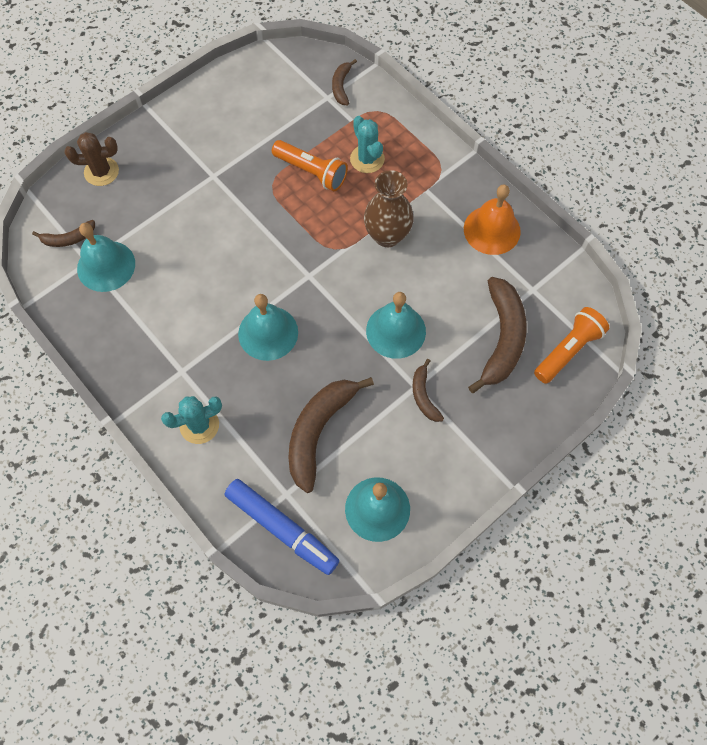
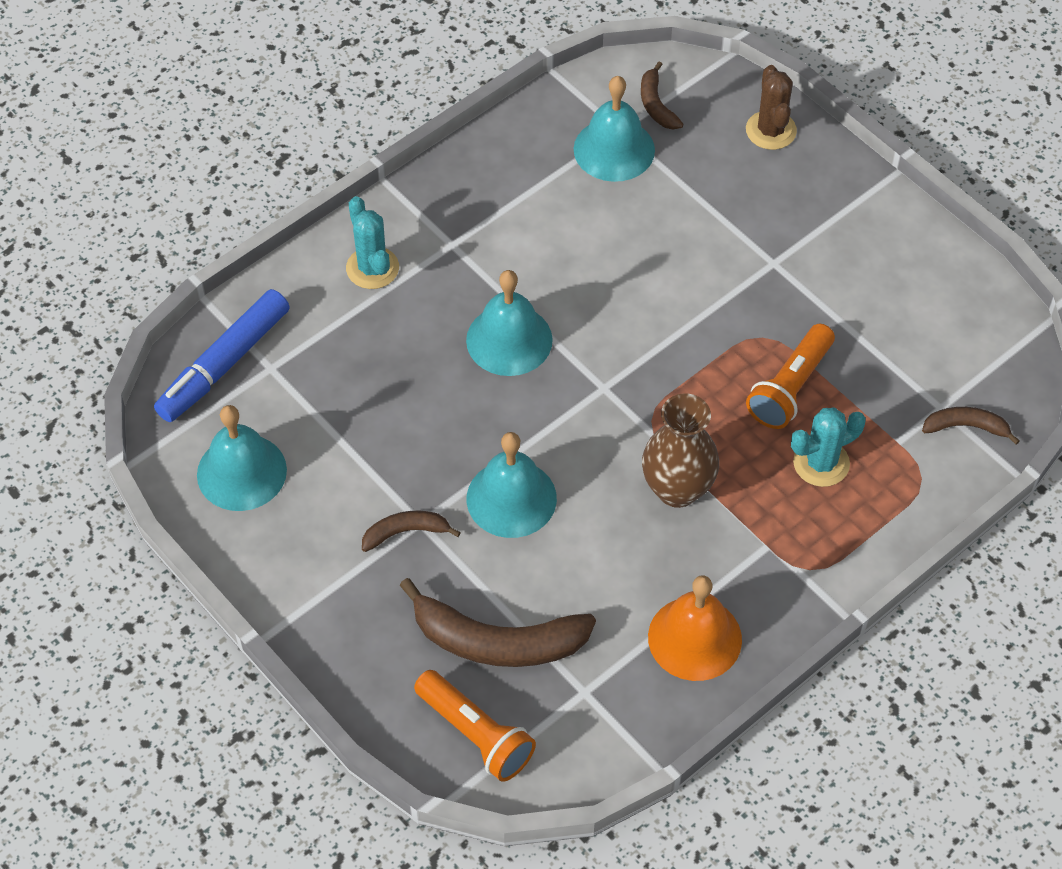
camera: 90 degrees right, 10 degrees down
brown banana [288,377,374,493] -> none

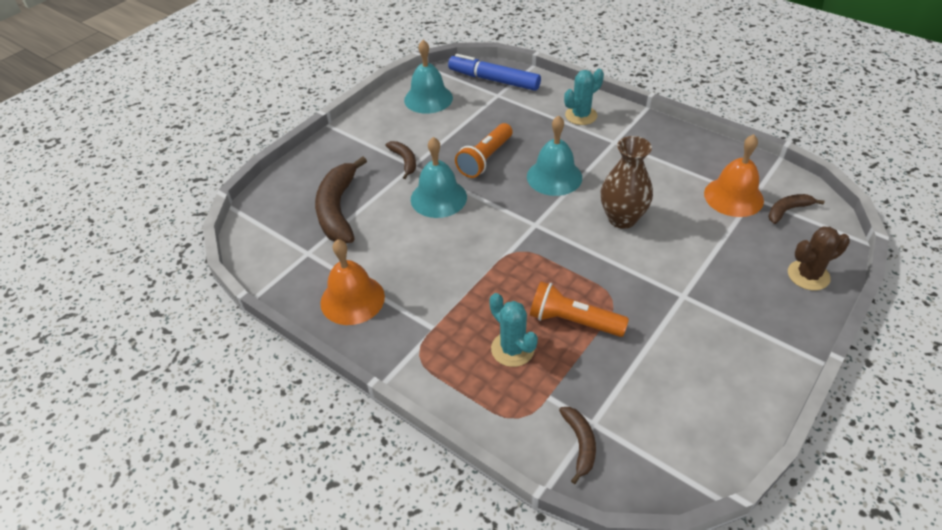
camera: 80 degrees right, 10 degrees down
orange flashlight [414,670,536,782] -> orange flashlight moved to [455,123,513,178]
turquoise bell [574,76,655,182] -> orange bell [704,134,764,217]
brown vase [642,393,719,508] -> brown vase moved to [601,136,653,229]

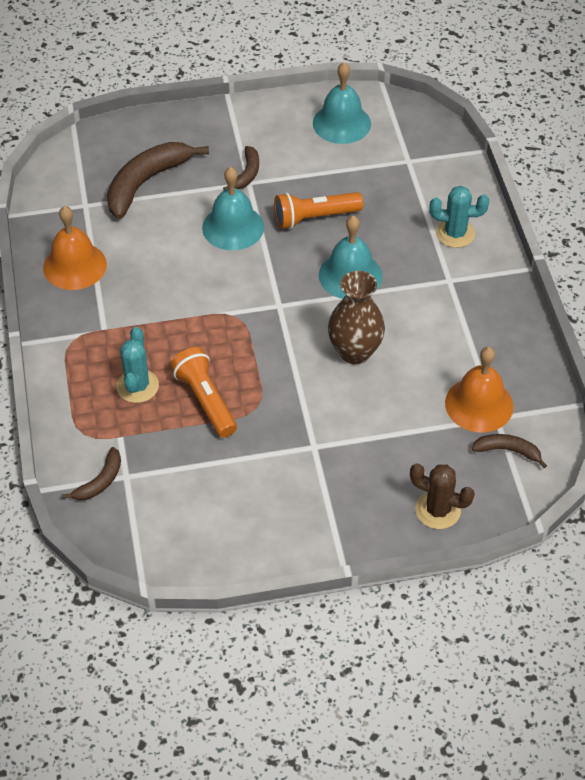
camera: 40 degrees right, 5 degrees up
blue marker [448,54,541,91] -> none

